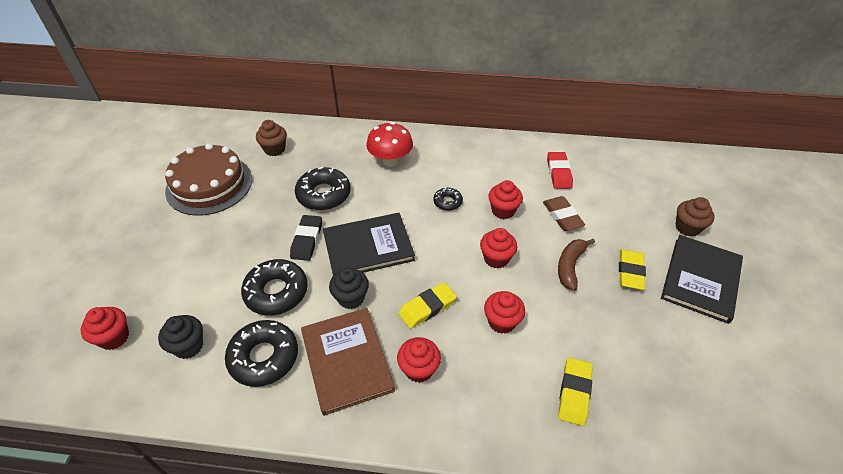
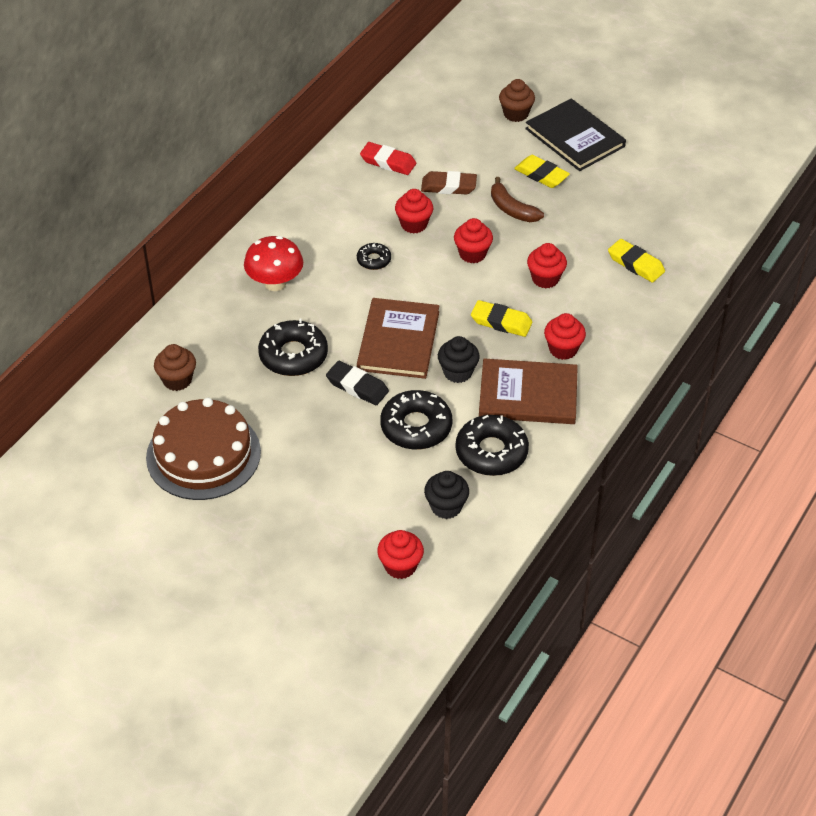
camera: 65 degrees left, 0 degrees up
black book [323,213,415,275] -> brown book [357,298,439,379]
yellow eraser [398,282,457,329] -> yellow eraser turned 60 degrees counterclockwise [471,300,533,337]

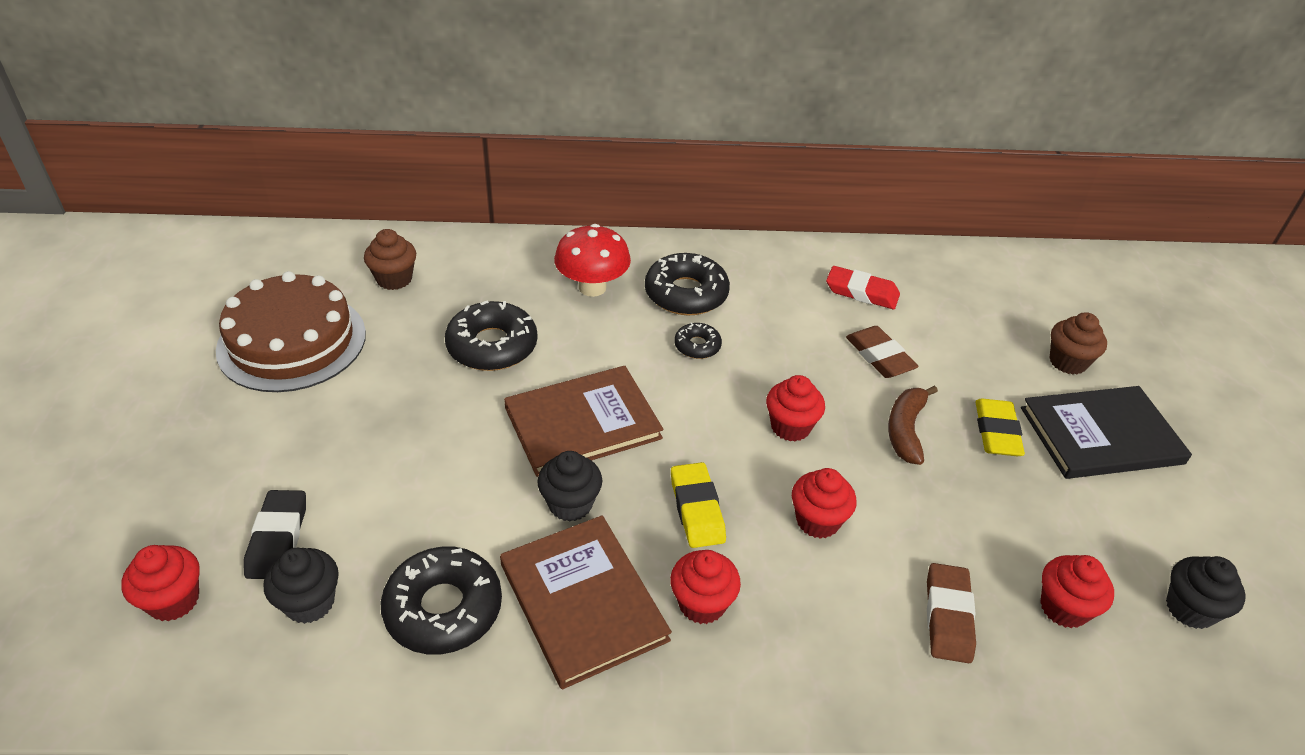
camera: 55 degrees right, 5 degrees down
black eraser [326,361,389,406] -> black eraser moved to [244,490,306,579]
red eraser [360,142,416,175] -> red eraser turned 60 degrees counterclockwise [826,266,900,309]
black donut [380,390,452,450] -> black donut moved to [645,253,730,315]
red cupcake [395,189,433,233] -> red cupcake moved to [1040,555,1114,628]
black book [525,99,626,171] -> black book turned 60 degrees clockwise [1021,386,1192,479]
yellow eraser [608,239,665,283] -> brown eraser [927,563,976,663]
none -> black cupcake [1166,556,1245,629]

